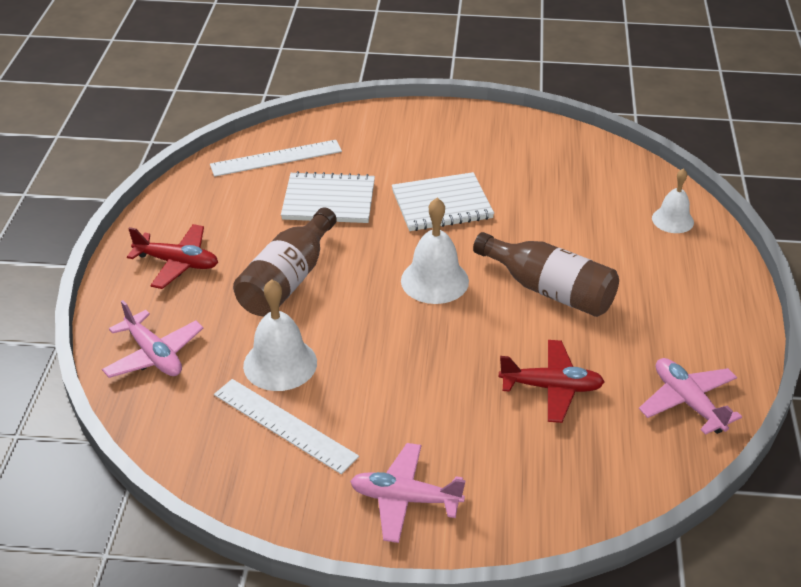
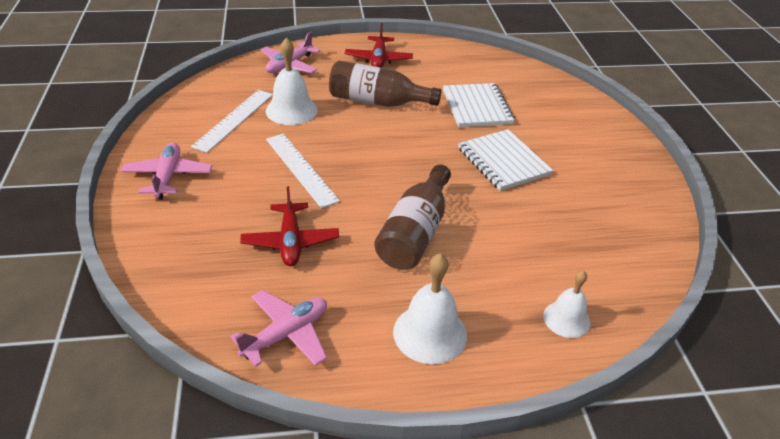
camera: 75 degrees right, 0 degrees up
white ruler [210,140,342,177] -> white ruler moved to [266,134,340,208]
white bell [401,198,469,304] -> white bell moved to [393,253,467,364]

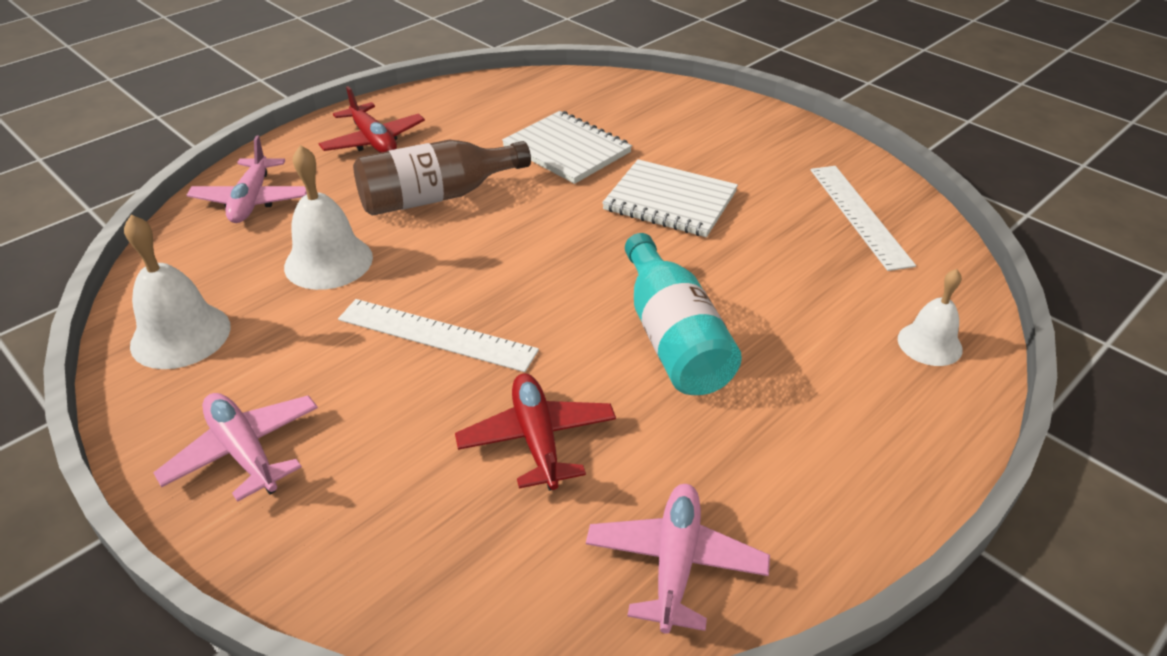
camera: 35 degrees left, 0 degrees up
white ruler [191,90,273,153] -> white ruler moved to [811,166,916,271]
red plane [240,186,339,266] -> red plane turned 150 degrees counterclockwise [455,373,616,491]
brown bottle [374,164,451,270] -> turquoise bottle [625,233,742,395]
white bell [393,253,467,364] -> white bell moved to [124,215,231,369]

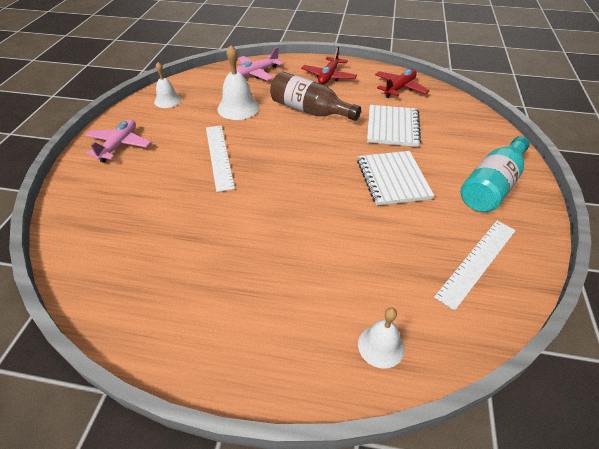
camera: 55 degrees right, 5 degrees up
white bell [124,215,231,369] -> white bell [154,62,181,108], size x0.65
red plane [455,373,616,491] -> red plane moved to [375,69,430,98]
pink plane [586,484,770,634] -> none
turquoise bottle [625,233,742,395] -> turquoise bottle moved to [460,136,530,212]

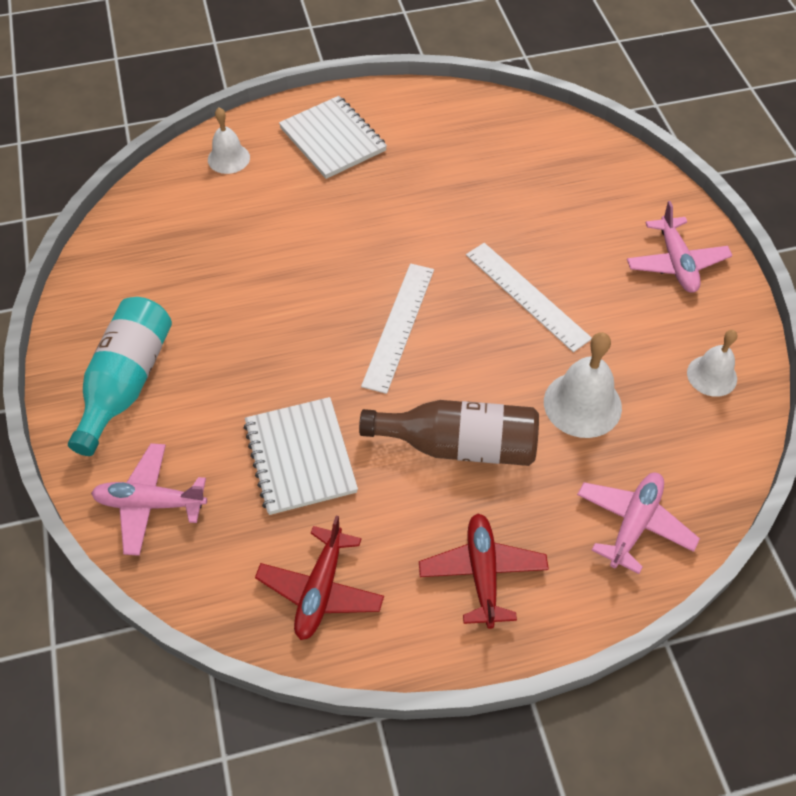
camera: 155 degrees right, 10 degrees up
white notebook [357,151,434,206] -> white notebook moved to [279,96,387,179]
white ruler [434,221,516,311] -> white ruler moved to [361,263,434,394]
none -> pink plane [91,443,207,556]

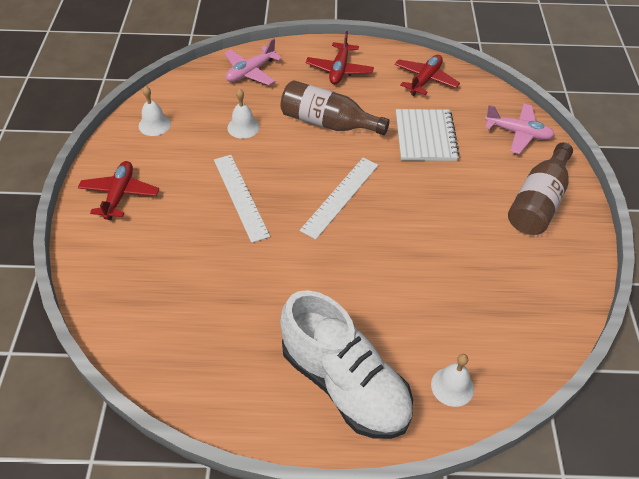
camera: 165 degrees left, 5 degrees down
turquoise bottle [68,297,172,456] -> brown bottle [508,142,573,235]
white notebook [279,96,387,179] -> white shoe [280,290,413,439]
white bell [544,332,622,438] -> white bell [227,89,260,139], size x0.65
pink plane [627,201,733,293] -> red plane [78,161,159,220]

